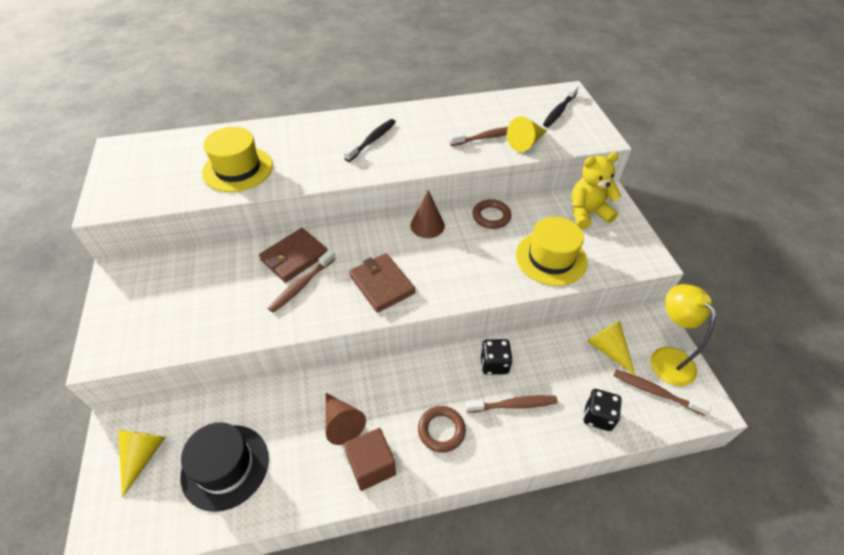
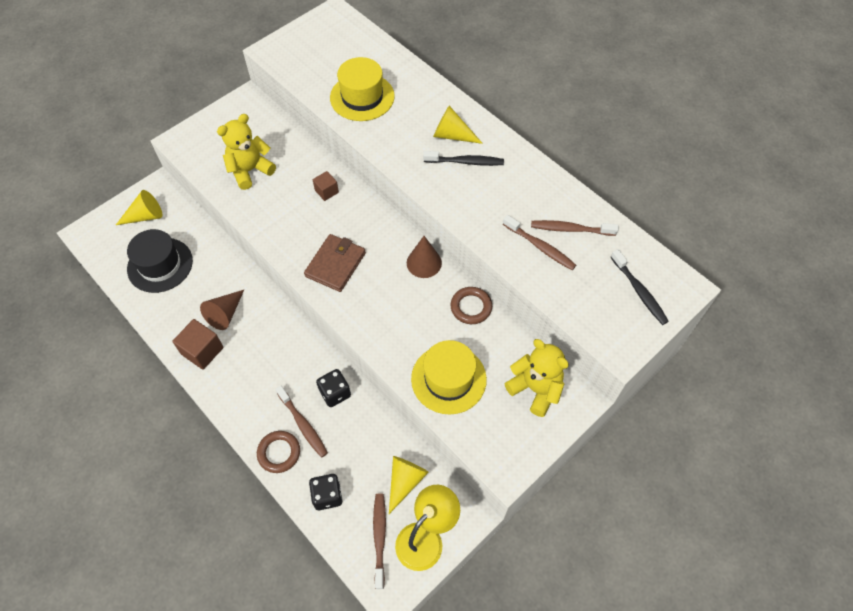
camera: 60 degrees right, 10 degrees up
brown wallet [259,228,328,283] -> brown cube [313,171,339,201]
brown toothbrush [268,250,336,313] -> brown toothbrush moved to [531,220,618,236]
brown ring [418,406,466,453] -> brown ring moved to [257,431,300,473]
yellow cone [507,116,547,152] -> yellow cone moved to [433,106,483,144]
black toothbrush [543,85,579,127] -> black toothbrush turned 120 degrees counterclockwise [611,249,669,325]
none -> yellow teddy bear [217,114,276,190]

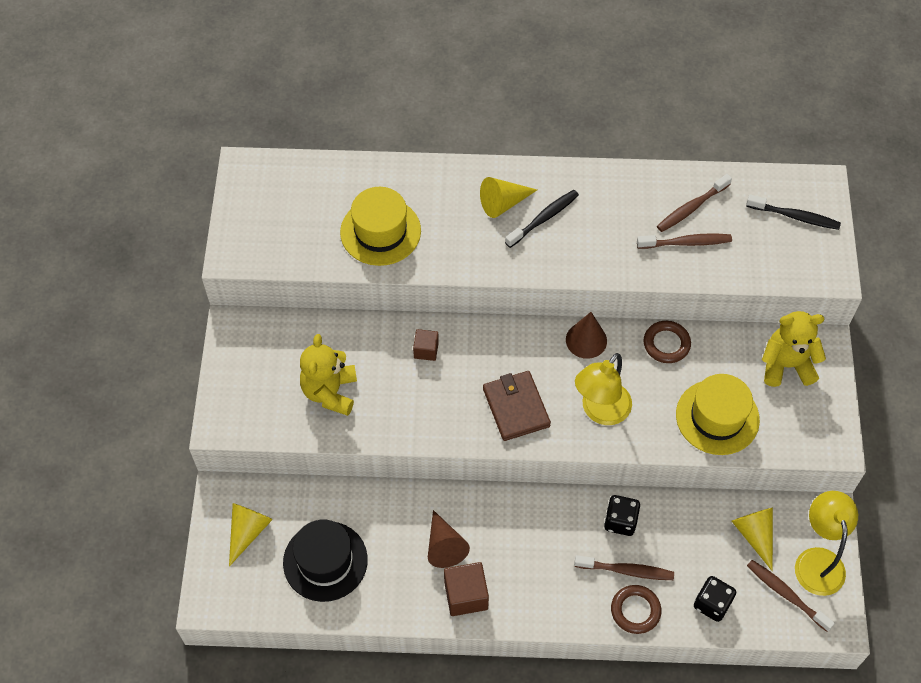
camera: 45 degrees left, 0 degrees up
none -> yellow lamp [575,353,632,425]

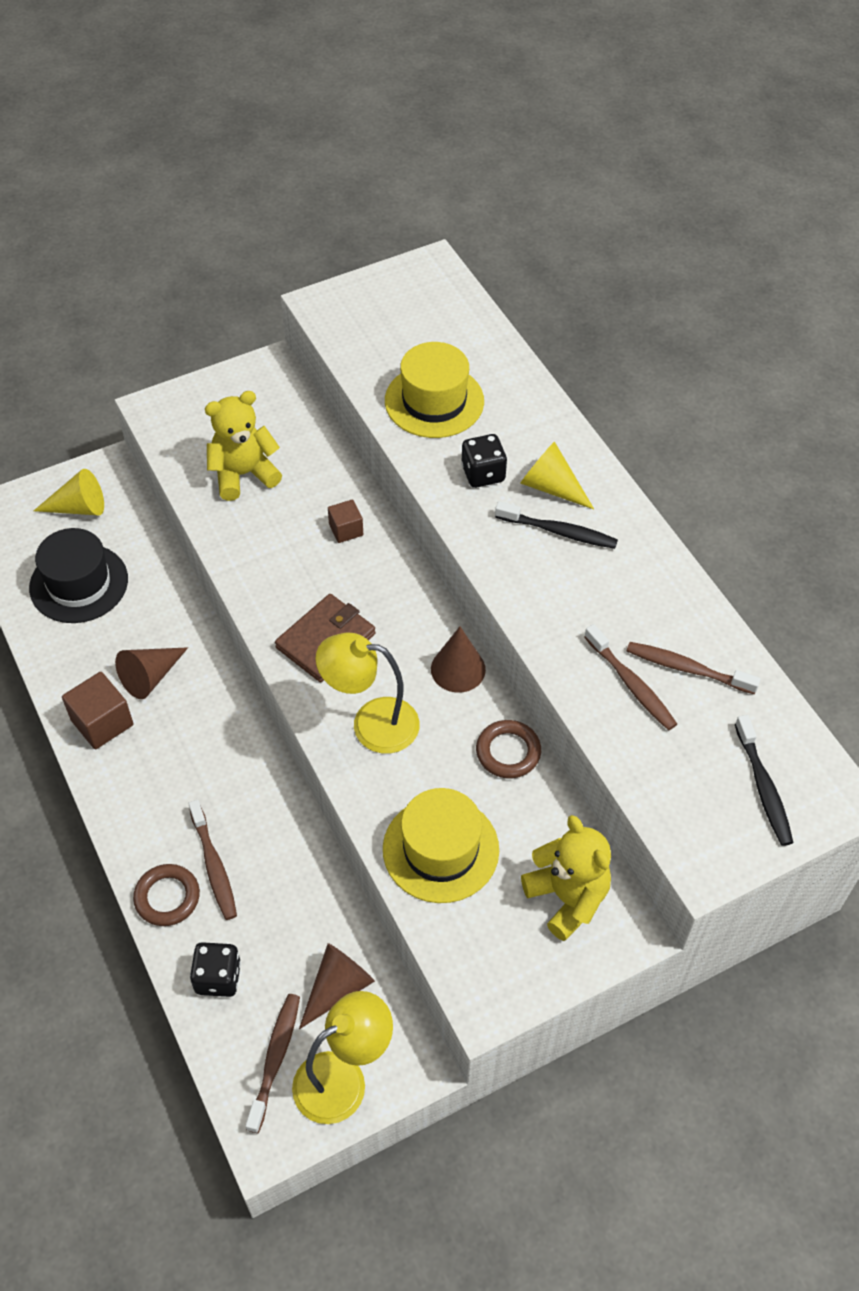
camera: 60 degrees right, 5 degrees down
black dice [604,495,640,536] -> black dice moved to [461,434,507,488]
yellow cone [732,508,773,571] -> brown cone [299,943,375,1029]

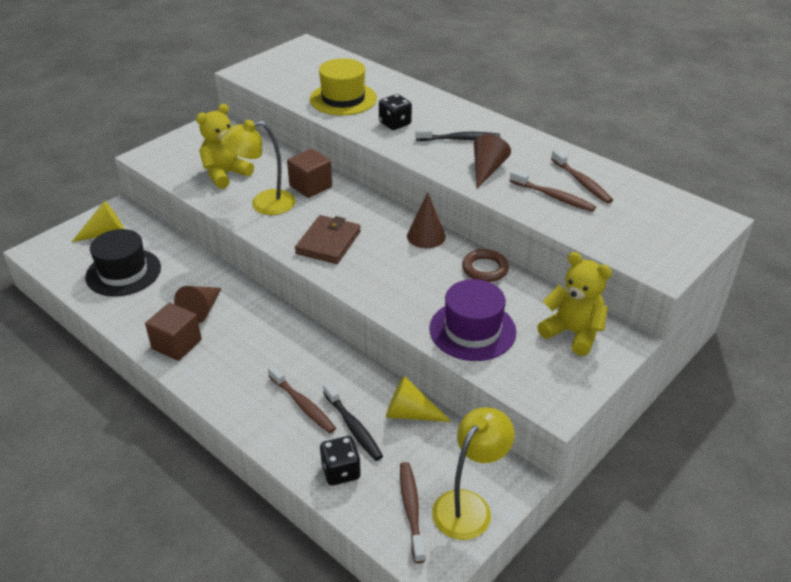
camera: 20 degrees left, 15 degrees down
brown ring [133,864,200,926] -> none
brown cone [299,943,375,1029] -> brown cone moved to [474,134,511,189]
yellow lamp [315,633,420,754] -> yellow lamp moved to [221,120,295,215]
brown cube [328,499,363,543] -> brown cube [287,149,332,198], size x1.63
yellow hat [383,788,499,903] -> purple hat [429,279,516,361]
yellow cone [520,441,594,509] -> yellow cone moved to [386,376,452,422]
brown toothbrush [627,642,761,694] -> brown toothbrush turned 120 degrees counterclockwise [551,149,613,204]
black toothbrush [735,715,793,846] -> black toothbrush moved to [323,382,383,461]

